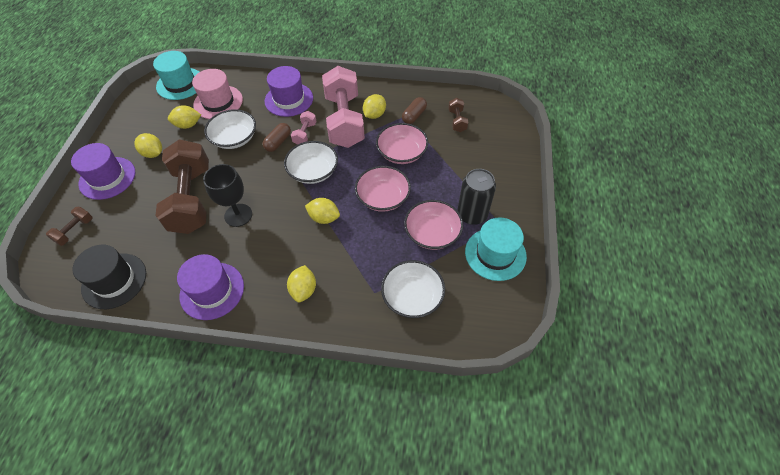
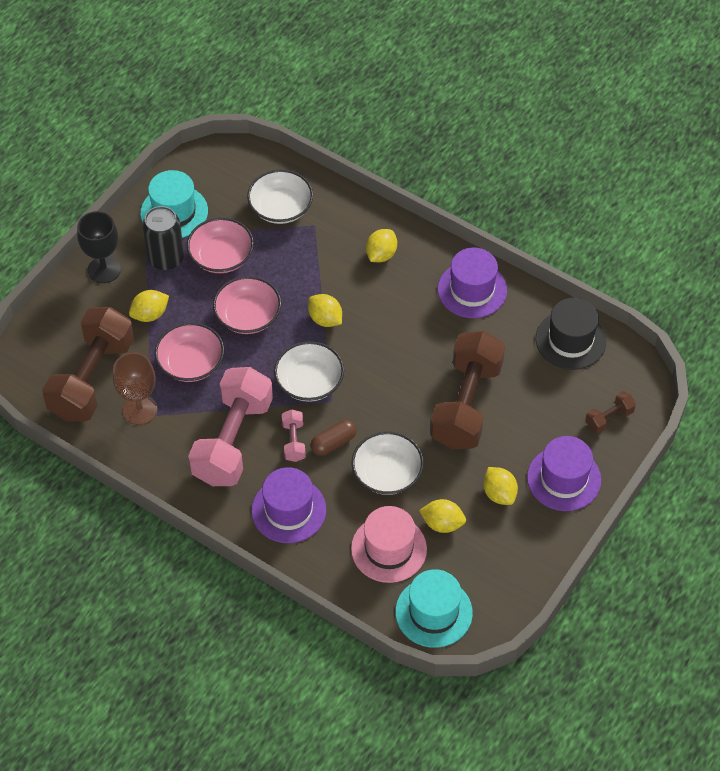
camera: 155 degrees left, 0 degrees up
black goblet [203,164,252,227] -> black goblet moved to [77,211,121,283]
pink dumbbell [291,111,317,145] -> pink dumbbell turned 45 degrees counterclockwise [282,410,306,462]
yellow lemon [363,94,386,119] -> yellow lemon moved to [129,290,169,322]
brown capsule [402,97,427,124] -> brown goblet [113,352,157,425]
brown dumbbell [448,98,469,132] -> brown dumbbell [42,307,134,422], size x2.35

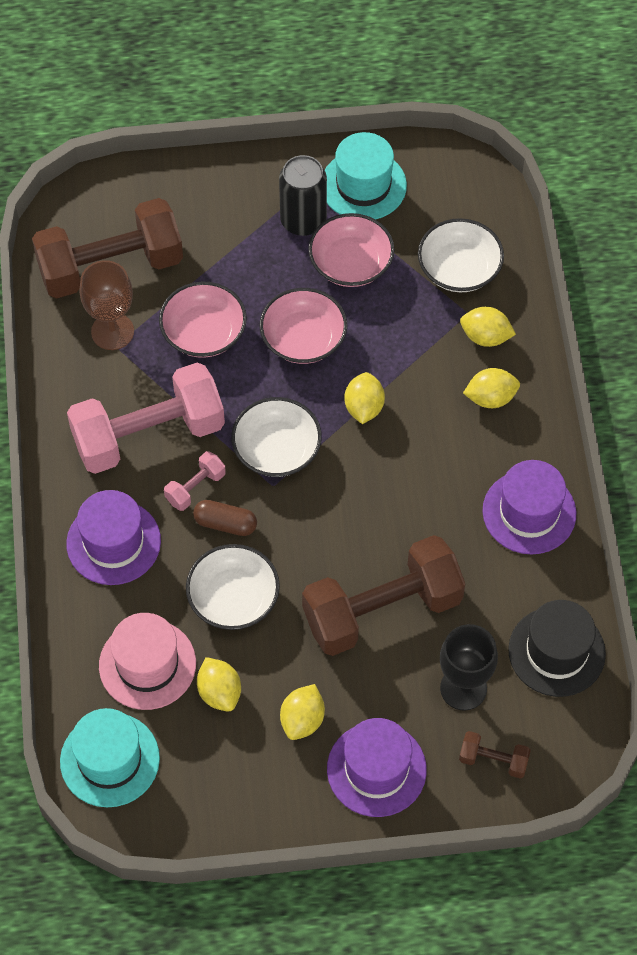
camera: 50 degrees right, 5 degrees up
black goblet [77,211,121,283] -> black goblet moved to [440,624,498,711]
yellow lemon [129,290,169,322] -> yellow lemon moved to [460,307,516,347]

